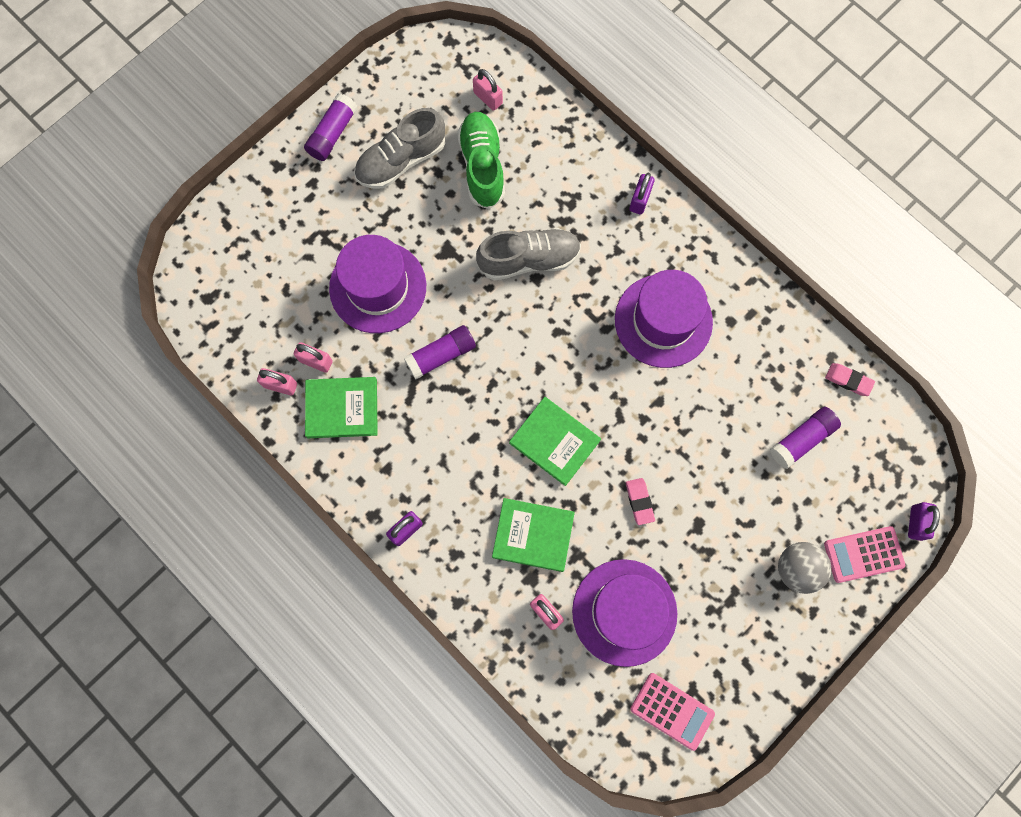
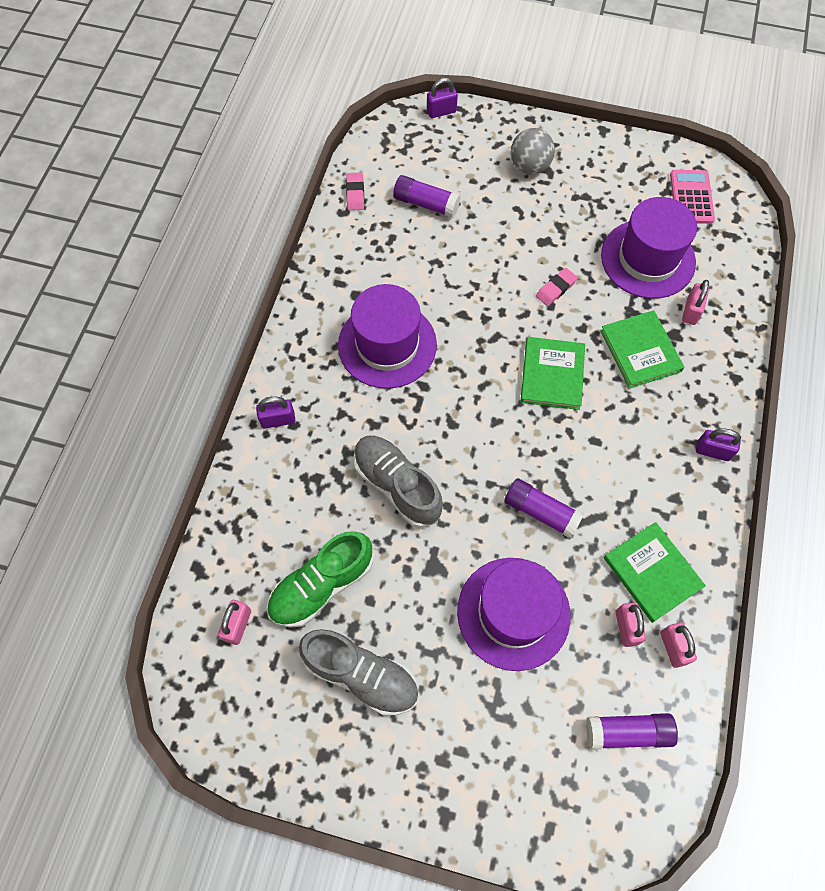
camera: 120 degrees left, 10 degrees down
purple glue stick [304,93,358,161] -> purple glue stick moved to [586,713,678,750]
pink calculator [824,526,905,583] -> none

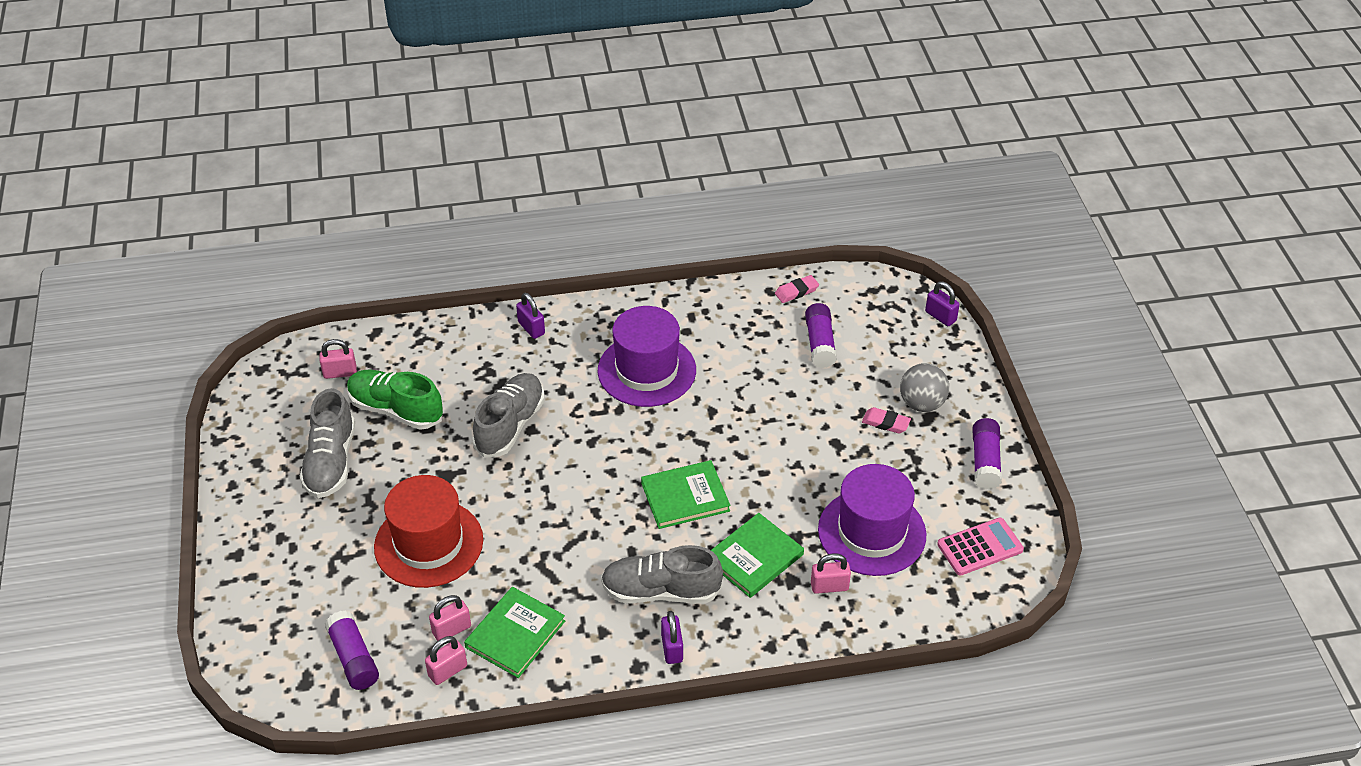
camera: 65 degrees right, 20 degrees down
purple hat [457,558,571,671] -> red hat [374,475,483,588]
purple glue stick [504,478,584,539] -> purple glue stick moved to [972,418,1002,490]
pink eraser [536,268,578,306] -> pink eraser moved to [862,407,911,434]
none -> grey shoe [601,545,723,604]

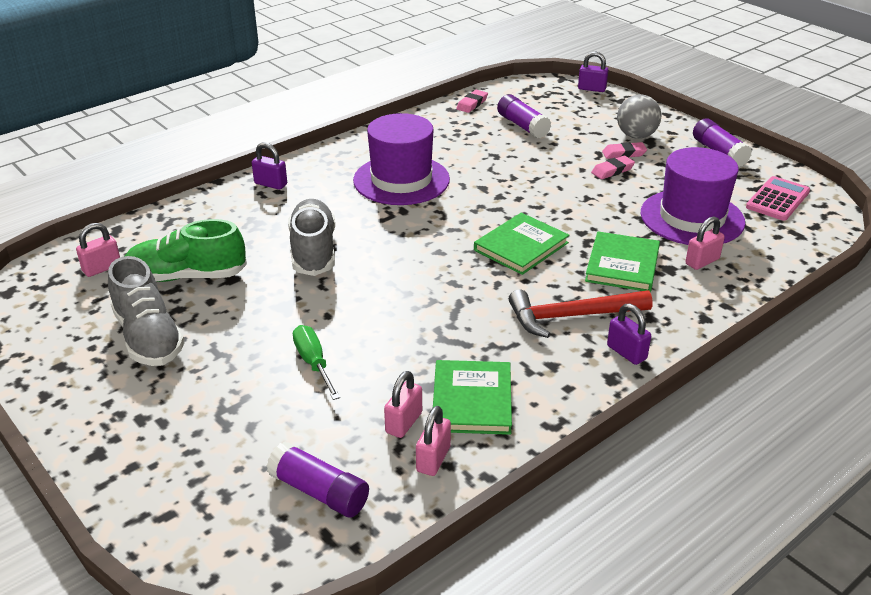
camera: 30 degrees left, 10 degrees down
red hat [374,475,483,588] -> green screwdriver [293,325,340,400]
grey shoe [601,545,723,604] -> red hammer [509,290,653,338]
none -> pink eraser [591,156,635,179]

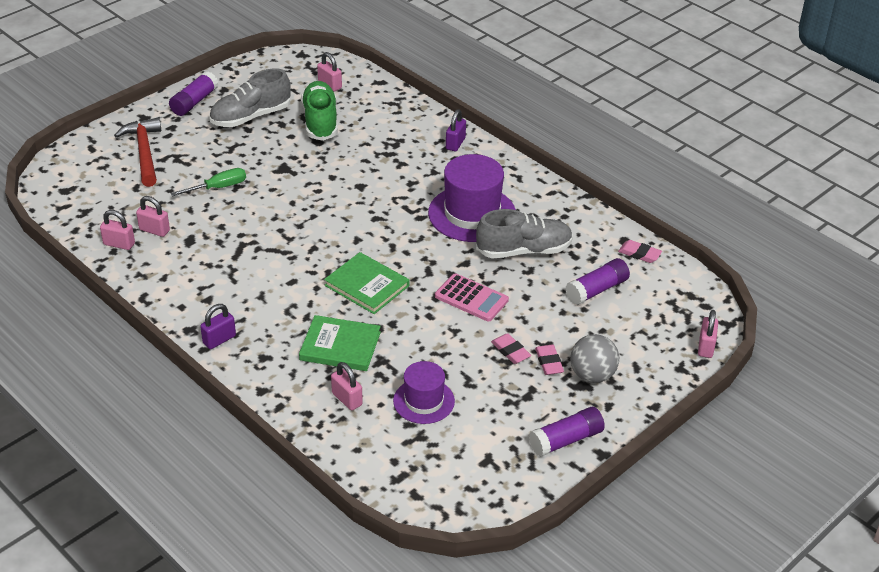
camera: 85 degrees right, 5 degrees up
purple glue stick [266,441,369,517] -> purple glue stick moved to [169,71,218,116]
grey shoe [288,199,335,276] -> grey shoe moved to [476,209,573,259]
green book [433,360,512,435] -> none
red hammer [509,290,653,338] -> red hammer moved to [114,117,162,187]
purple padlock [578,52,608,92] -> pink padlock [698,310,718,358]
purple hat [641,147,745,245] -> purple hat [393,361,455,424], size x0.60
pink calculator [746,176,810,221] -> pink calculator moved to [435,273,509,321]

